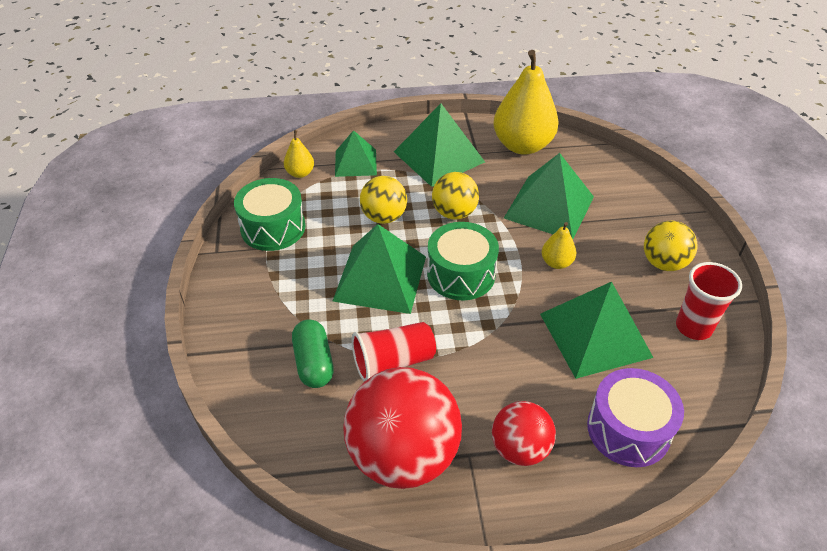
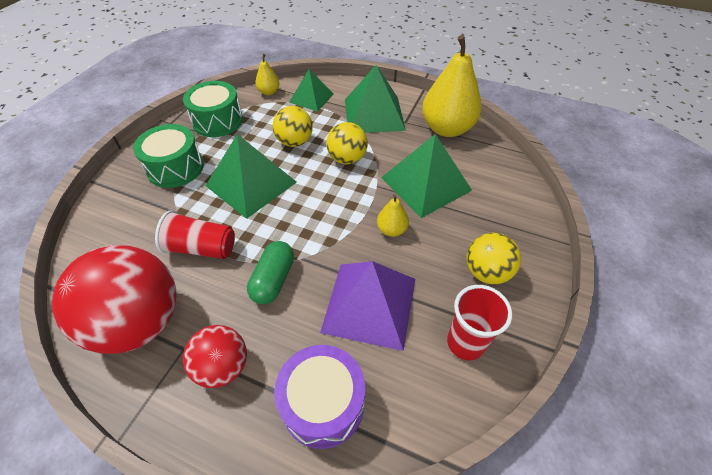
camera: 30 degrees right, 5 degrees up
green capsule [292,319,334,388] -> green capsule moved to [247,241,294,304]
green drum [427,222,499,301] -> green drum moved to [133,124,204,188]
green pyramid [540,282,653,379] -> purple pyramid [320,261,415,351]

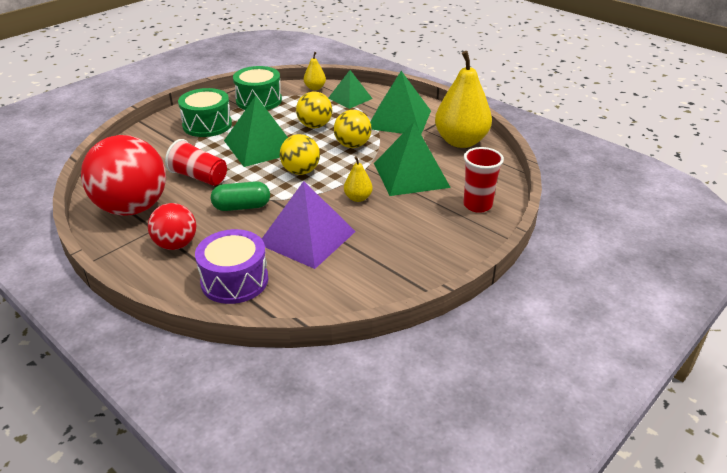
camera: 20 degrees right, 15 degrees down
green capsule [247,241,294,304] -> green capsule turned 45 degrees clockwise [211,181,270,211]
red cup [447,285,512,360] -> red cup moved to [463,147,504,213]
yellow ball [467,233,521,284] -> yellow ball moved to [280,134,320,175]

